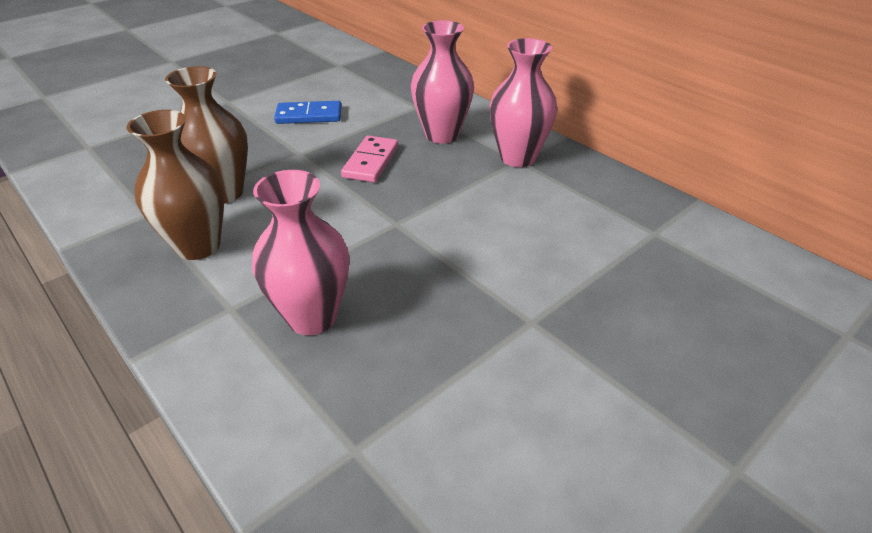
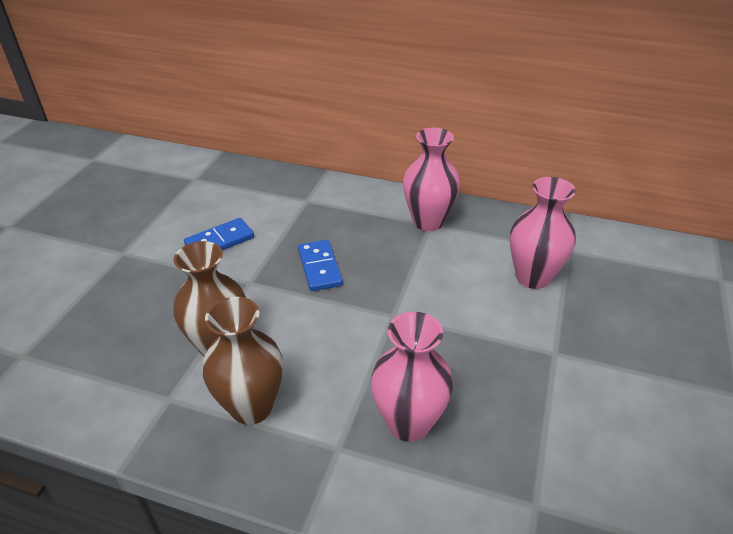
camera: 30 degrees left, 0 degrees up
pink domino [341,136,398,182] -> blue domino [298,240,343,291]
pink vase [411,20,474,143] -> pink vase moved to [510,177,576,289]

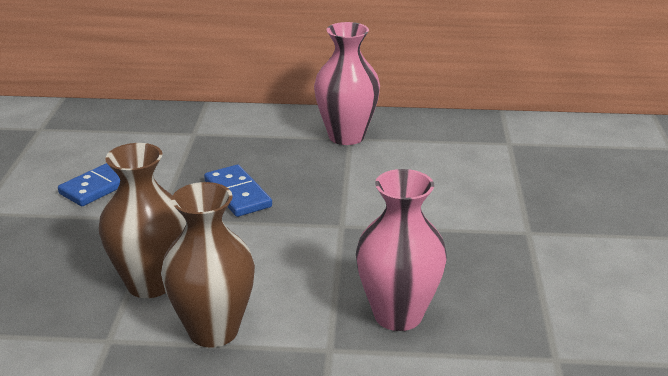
camera: 15 degrees left, 10 degrees down
pink vase [510,177,576,289] -> none

